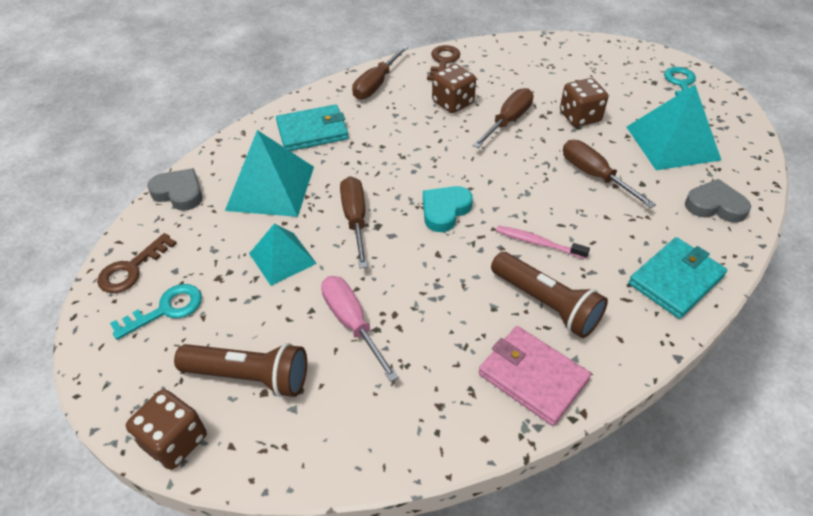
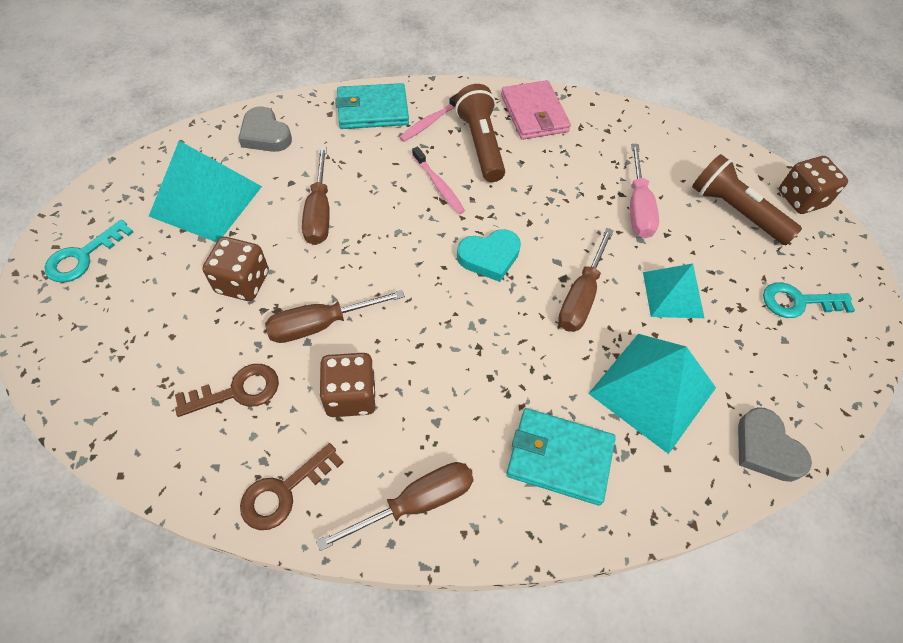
camera: 150 degrees left, 10 degrees up
brown key [97,233,177,293] -> brown key moved to [175,364,279,417]
none -> pink toothbrush [399,93,458,142]

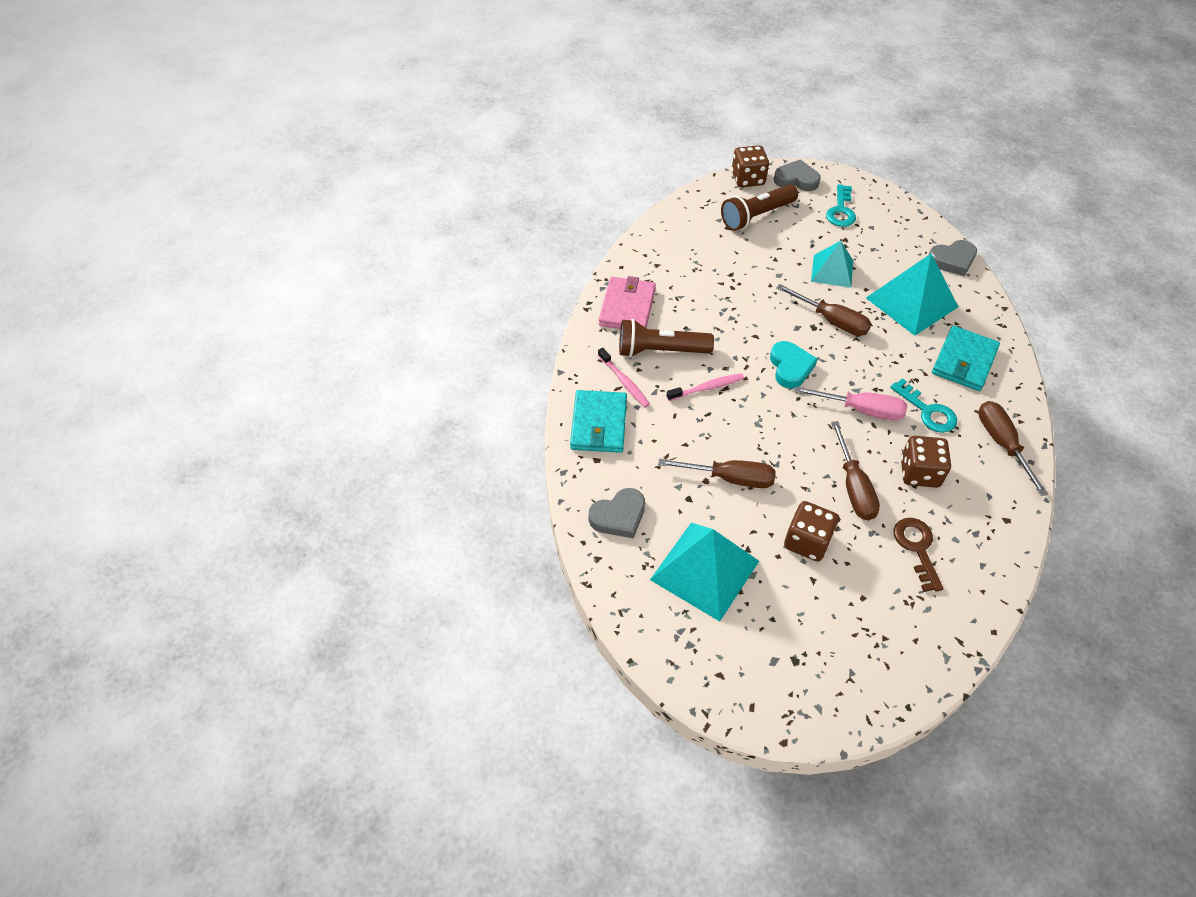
camera: 75 degrees left, 5 degrees down
turquoise key [45,219,133,283] -> turquoise key moved to [890,378,957,433]
brown key [240,443,344,530] -> none
pink wallet [501,80,571,140] -> pink wallet turned 75 degrees counterclockwise [599,276,656,329]
pink screwdriver [630,144,659,238] -> pink screwdriver moved to [794,386,907,421]
none -> grey heart [774,159,821,191]

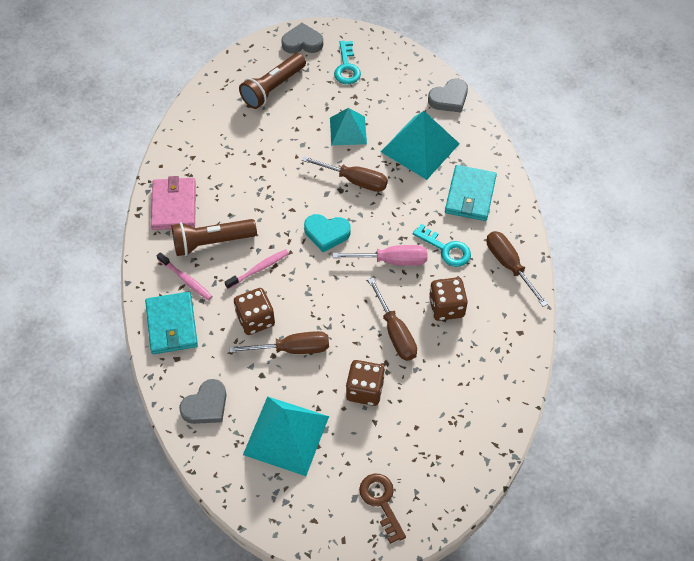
camera: 15 degrees left, 5 degrees up
brown dice [732,145,769,187] -> brown dice moved to [234,288,275,335]
turquoise heart [770,341,818,389] -> turquoise heart turned 120 degrees clockwise [304,214,351,252]
brown key [894,518,944,592] -> brown key moved to [359,474,406,544]

